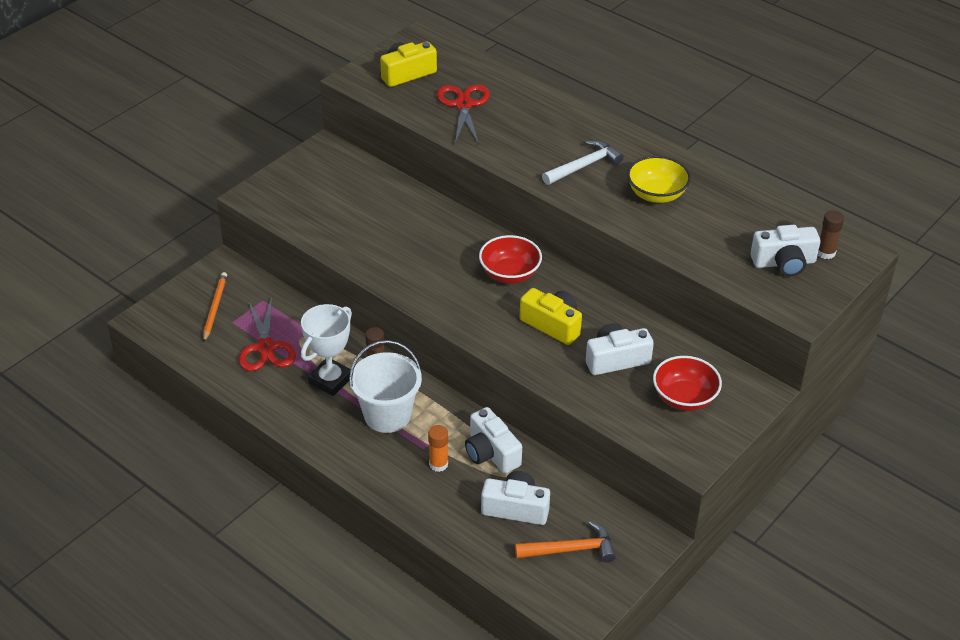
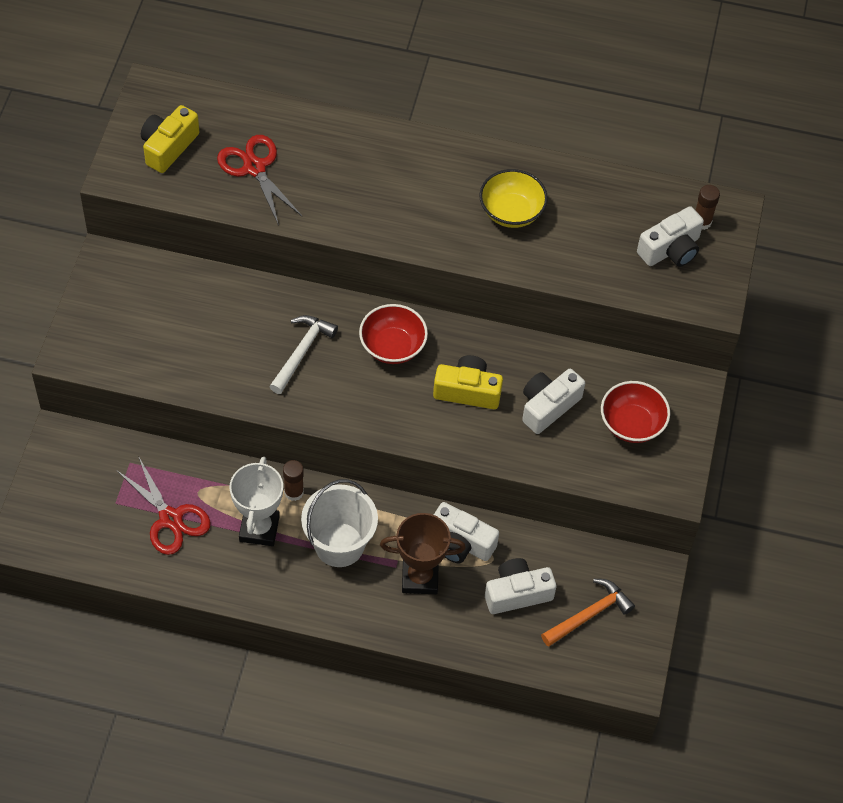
camera: 30 degrees left, 15 degrees up
orange pencil [203,272,227,342] -> none
orange glue stick [428,425,448,472] -> brown trophy [380,513,466,594]
white hammer [542,140,624,185] -> white hammer moved to [269,315,338,394]

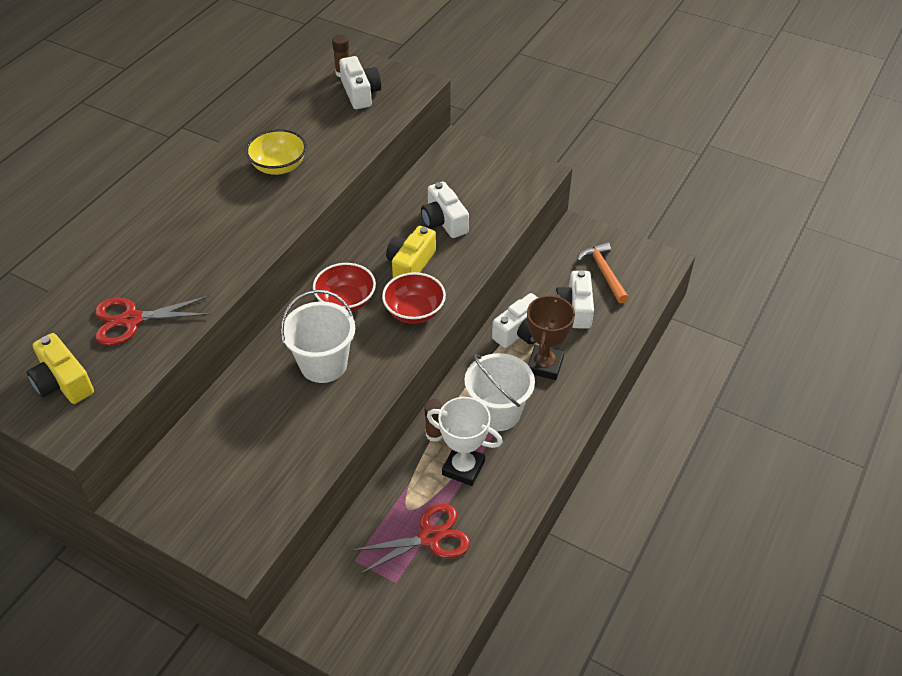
camera: 70 degrees left, 10 degrees down
white hammer [269,315,338,394] -> white bucket [281,290,355,383]
red bowl [601,381,670,443] -> red bowl moved to [382,272,446,324]

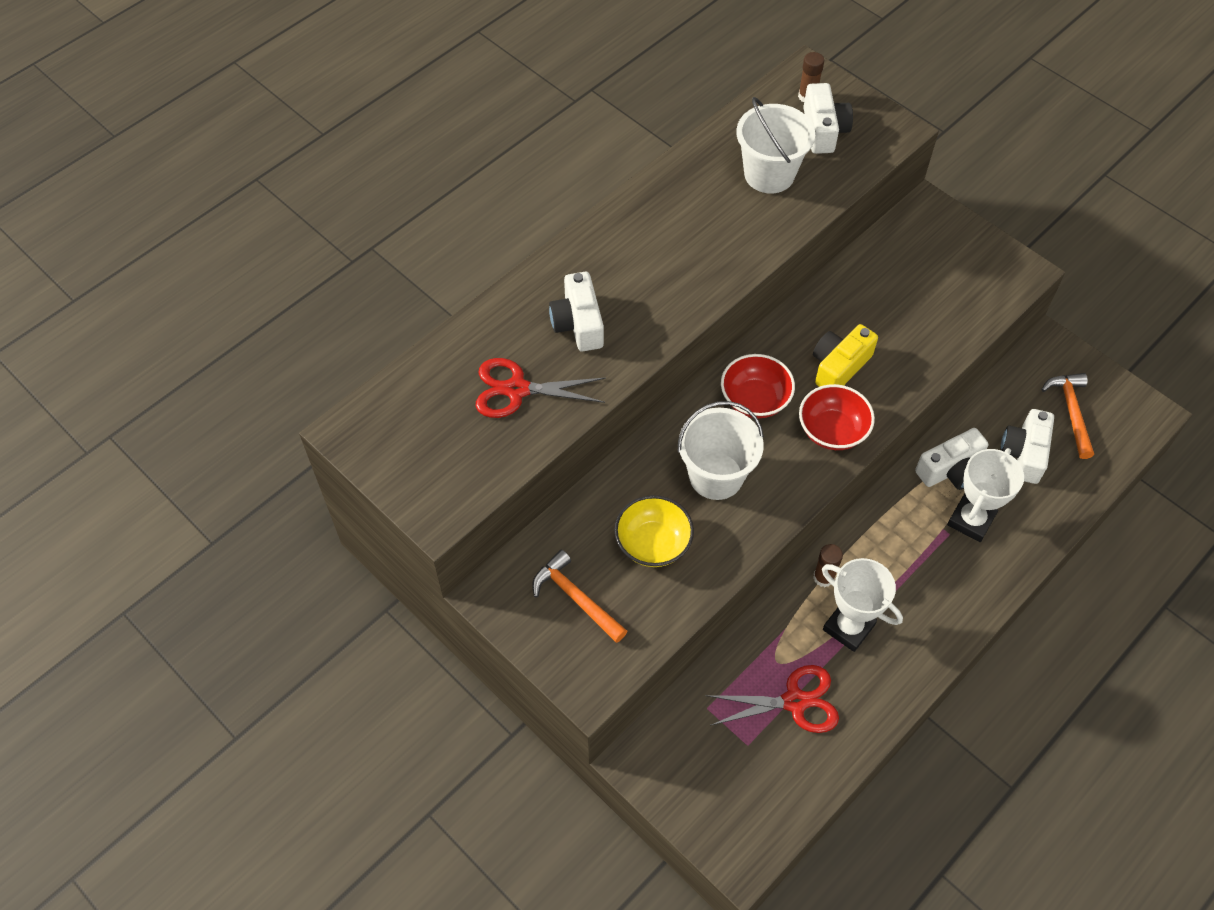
camera: 15 degrees right, 10 degrees up
yellow camera [27,333,94,404] -> none
yellow bowl [246,129,307,175] -> yellow bowl moved to [615,495,694,567]
white camera [421,181,469,238] -> white camera moved to [549,272,604,351]
white bucket [465,353,535,431] -> white bucket moved to [736,97,815,193]
brown trophy [527,294,575,380] -> white trophy [947,448,1024,542]
none -> orange hammer [532,550,627,643]

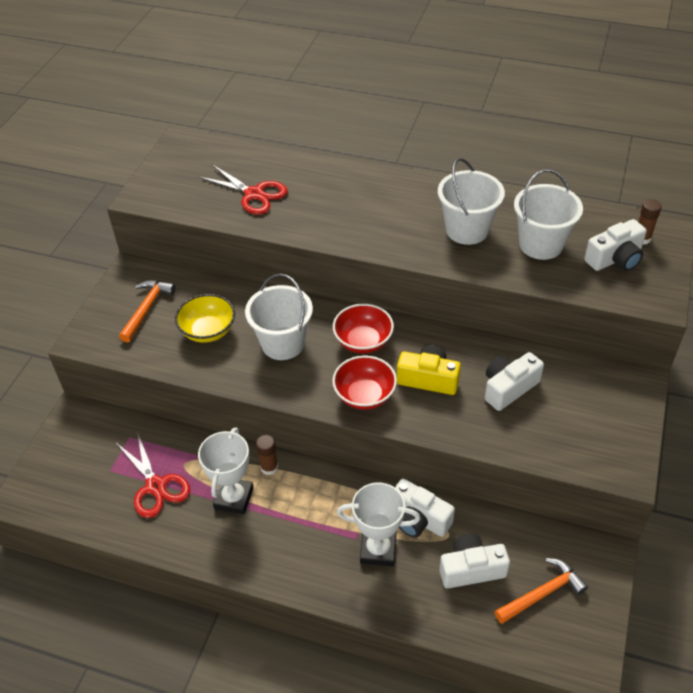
camera: 65 degrees right, 10 degrees down
red scissors [475,358,606,418] -> red scissors turned 150 degrees clockwise [199,164,288,215]
white camera [549,272,604,351] -> white camera moved to [485,352,544,411]
none -> white bucket [438,158,505,245]

